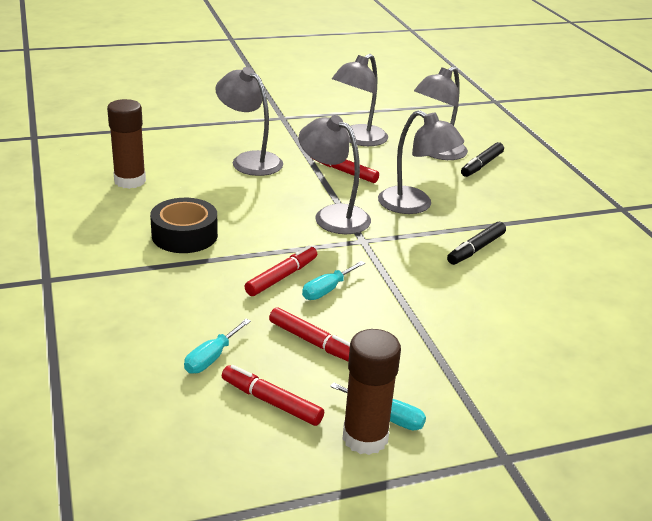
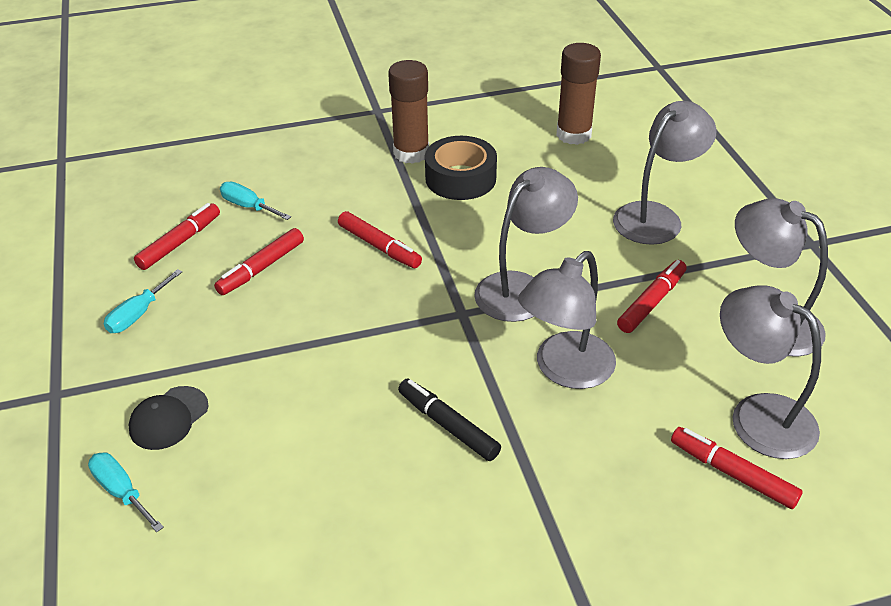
camera: 95 degrees right, 10 degrees up
turquoise screwdriver [302,261,365,300] -> turquoise screwdriver moved to [88,452,164,532]
brown glue stick [343,329,401,455] -> brown glue stick moved to [388,60,429,164]
black marker [461,142,504,177] -> red marker [671,427,803,509]
none -> black cap [128,386,209,450]

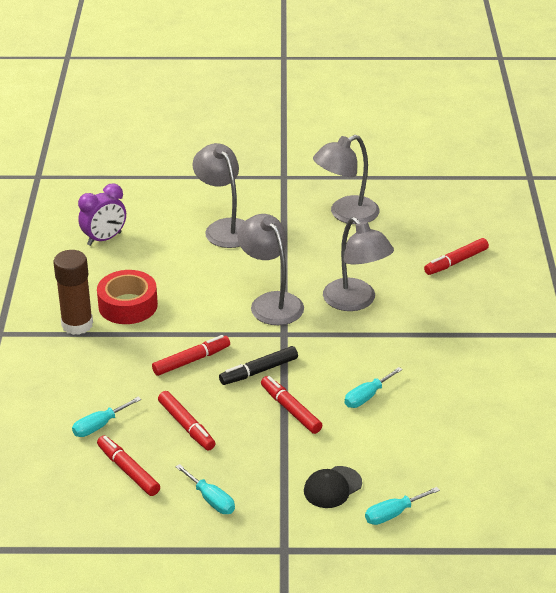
camera: 75 degrees left, 5 degrees down
black cap [128,386,209,450] -> black cap turned 90 degrees clockwise [304,466,362,508]
black marker [398,379,501,461] -> black marker moved to [219,346,298,385]
black tape [425,136,497,200] -> red tape [97,270,158,324]
brown glue stick [556,43,601,145] -> purple clock [78,183,126,246]
red marker [617,260,687,333] -> red marker moved to [261,376,323,434]
grey lamp [720,285,821,459] -> none
none -> turquoise screwdriver [345,367,403,408]

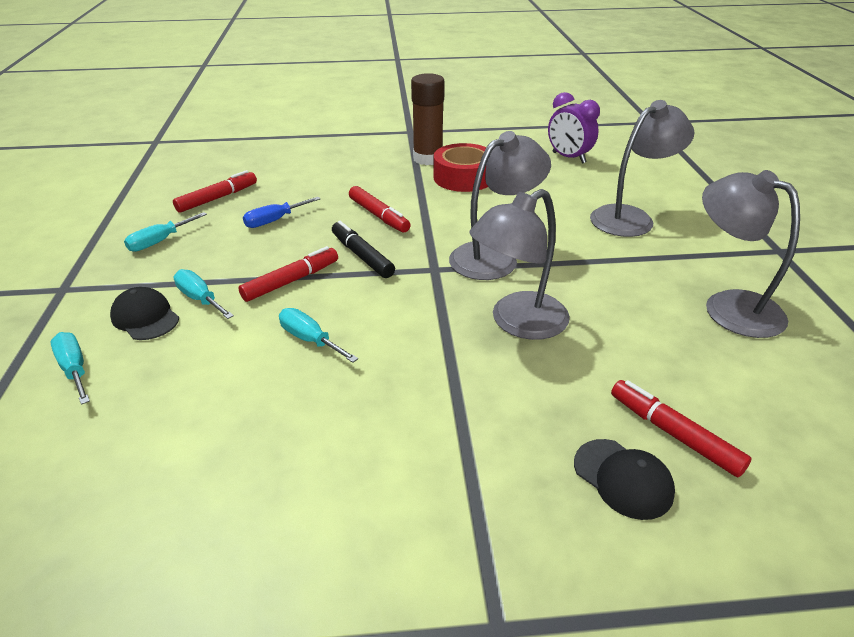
camera: 85 degrees right, 0 degrees up
turquoise screwdriver [72,397,141,437] -> turquoise screwdriver moved to [174,269,234,319]
red marker [158,391,216,451] -> blue screwdriver [243,197,320,228]
none -> black cap [574,439,675,520]

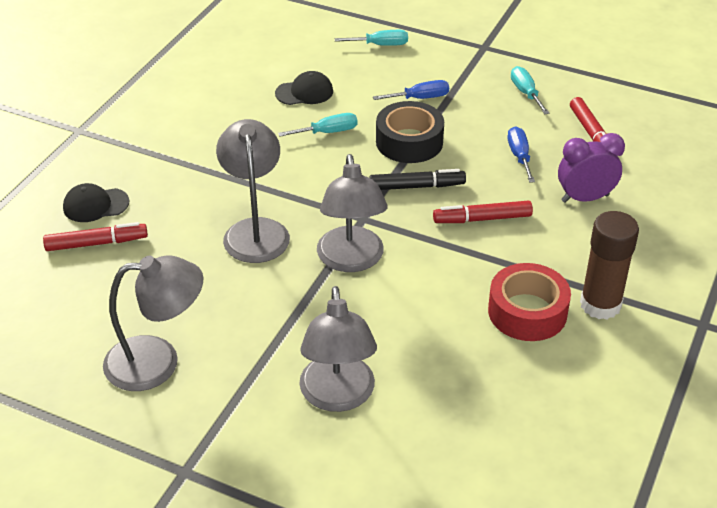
camera: 120 degrees right, 5 degrees up
black cap [110,287,179,340] -> black cap moved to [275,71,333,105]
turquoise screwdriver [174,269,234,319] -> blue screwdriver [373,80,449,100]
red marker [238,246,338,302] -> black tape [376,101,444,163]
purple clock [548,92,600,164] -> purple clock moved to [558,133,625,203]

